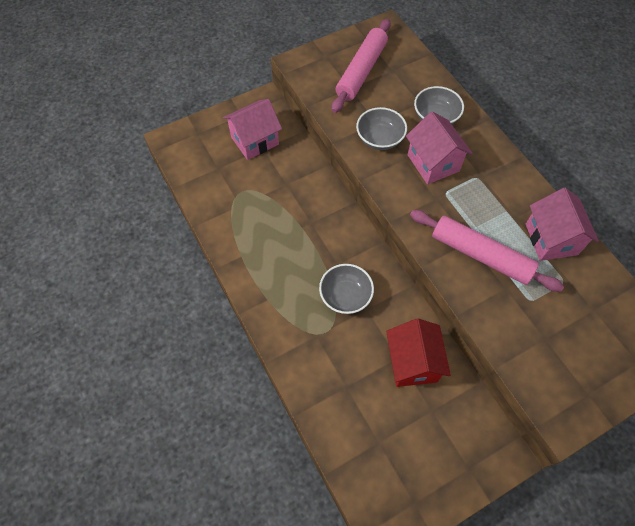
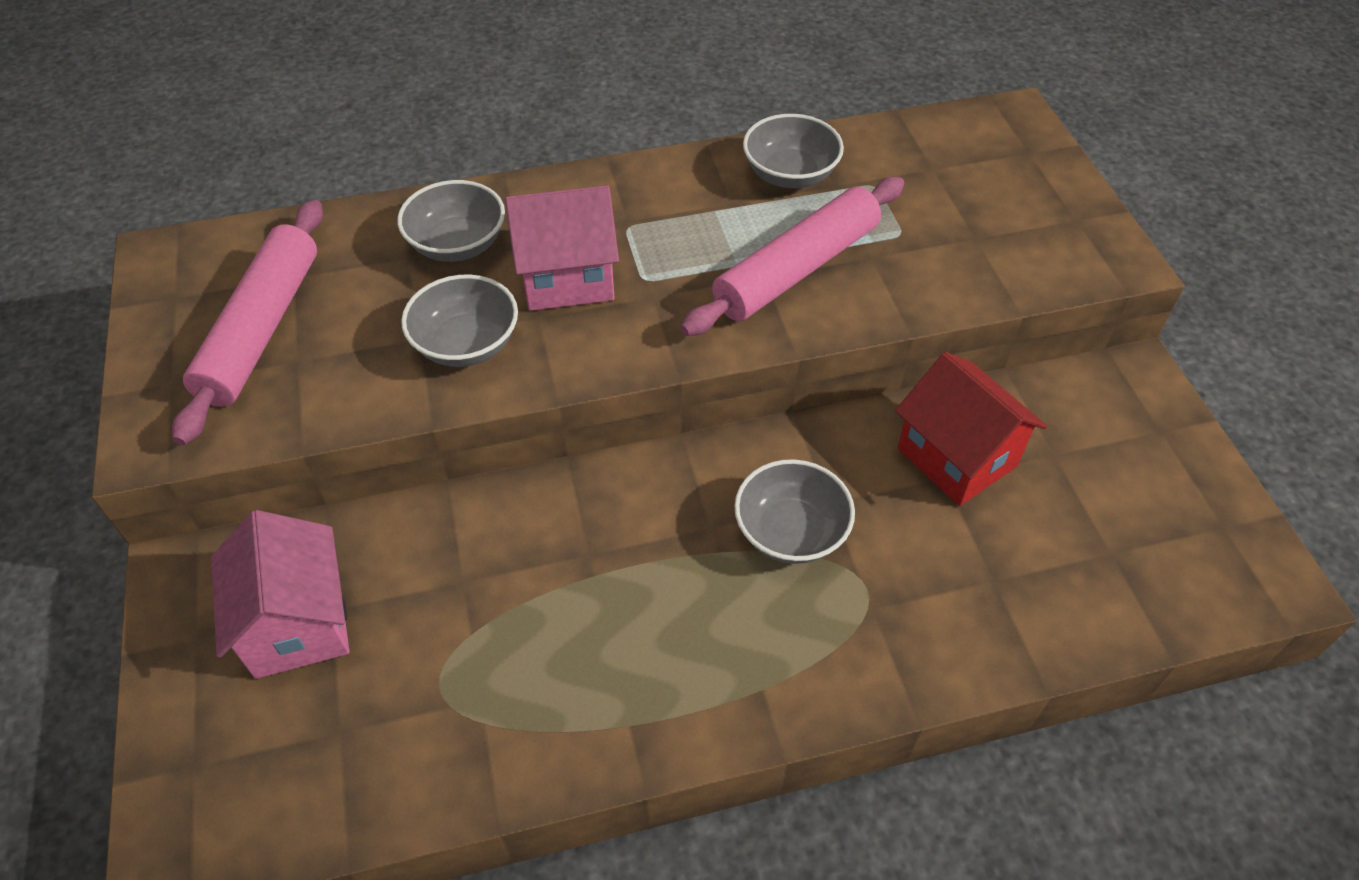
camera: 75 degrees left, 10 degrees down
pink rolling pin [332,19,391,113] -> pink rolling pin turned 60 degrees clockwise [172,200,323,445]
red house [386,319,451,387] -> red house turned 45 degrees clockwise [895,352,1047,506]
pink house [526,188,599,261] -> grey bowl [743,114,844,188]

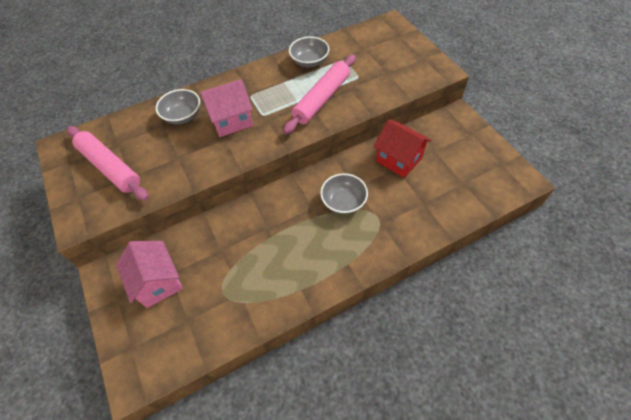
camera: 10 degrees left, 5 degrees up
pink rolling pin [172,200,323,445] -> pink rolling pin turned 45 degrees counterclockwise [67,126,149,201]
grey bowl [401,275,518,367] -> none

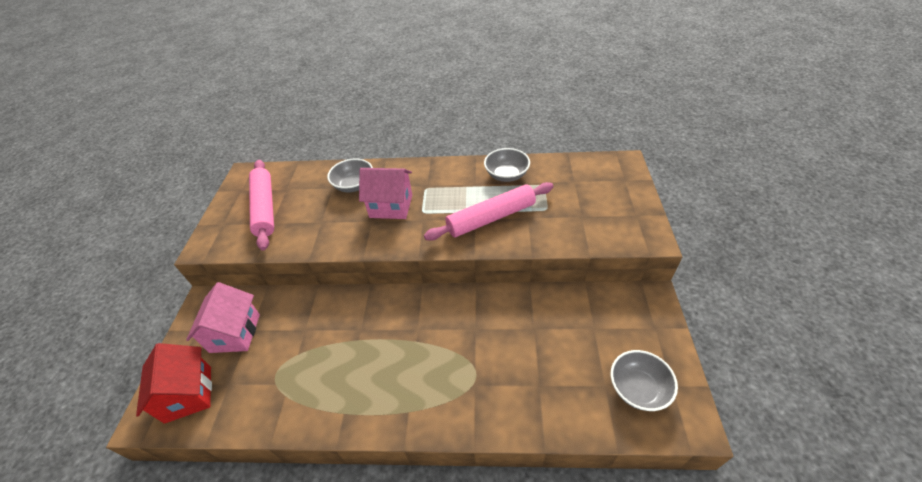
camera: 30 degrees right, 10 degrees down
grey bowl [320,173,368,214] -> grey bowl moved to [611,350,678,411]
red house [373,119,431,178] -> red house moved to [136,343,212,424]

